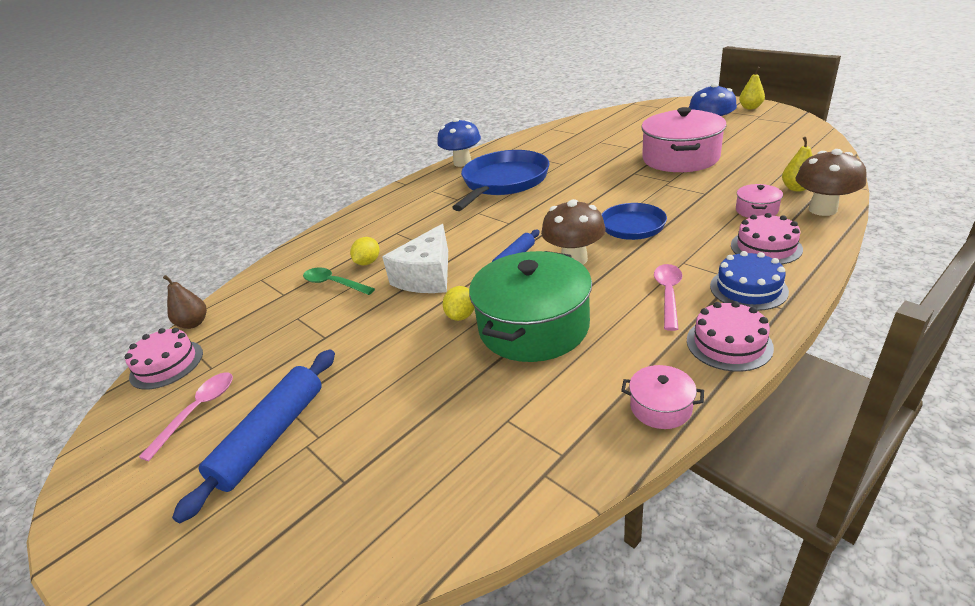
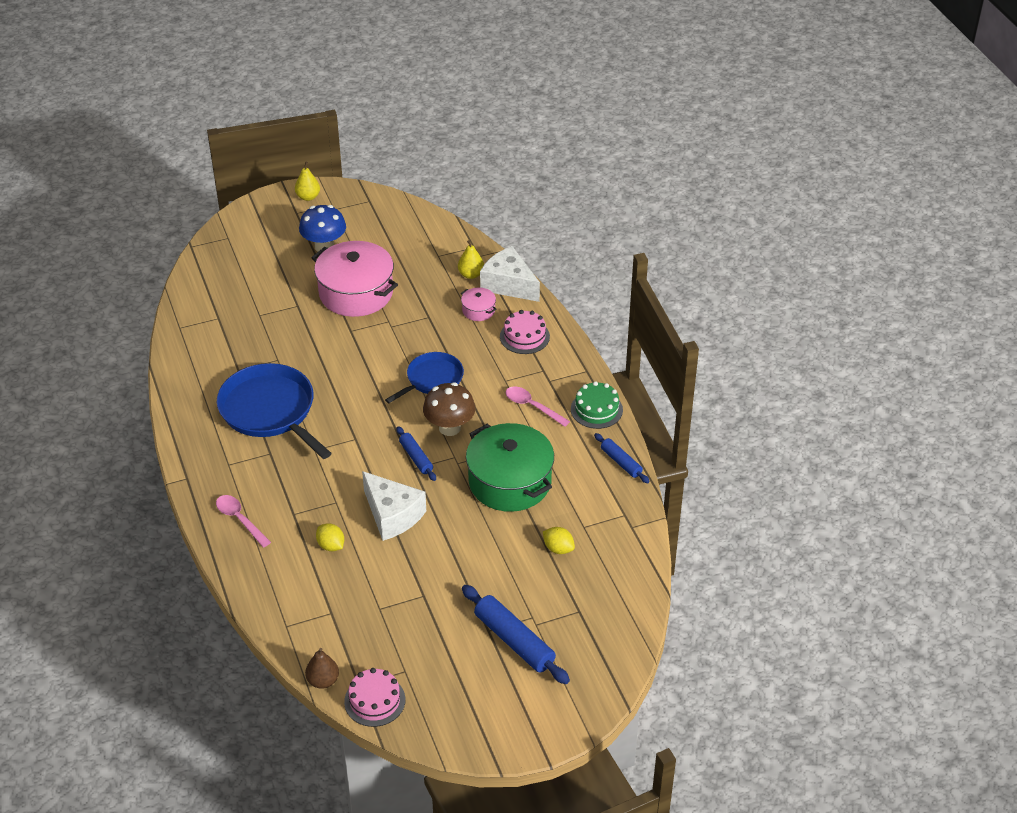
camera: 70 degrees left, 10 degrees up
pink spoon [139,372,233,461] -> pink spoon moved to [216,495,271,548]
green spoon [303,268,375,295] -> none
blue mushroom [437,118,481,167] -> none
yellow lemon [443,286,475,321] -> yellow lemon moved to [543,527,575,554]
pink pot [621,365,704,429] -> blue rolling pin [594,433,650,483]
pink cake [687,301,774,372] -> green cake [571,381,623,429]
blue cake [710,251,789,311] -> none
brown mushroom [795,149,867,216] -> white cheese [480,246,540,302]

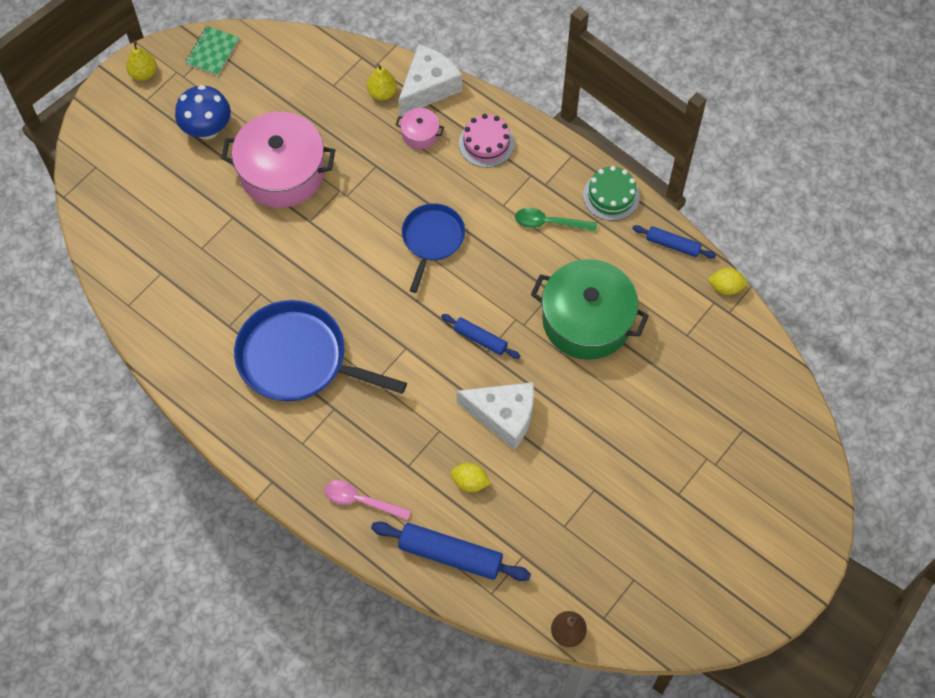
camera: 30 degrees left, 20 degrees up
pink cake [344,668,405,727] -> none
brown mushroom [423,382,475,436] -> none
blue rolling pin [462,585,570,684] -> blue rolling pin moved to [371,522,531,581]
white cheese [480,246,540,302] -> white cheese turned 120 degrees clockwise [398,44,462,116]
pink spoon [506,387,570,427] -> green spoon [515,208,597,231]
yellow lemon [543,527,575,554] -> yellow lemon moved to [708,268,747,295]
none -> green notebook [185,26,239,76]

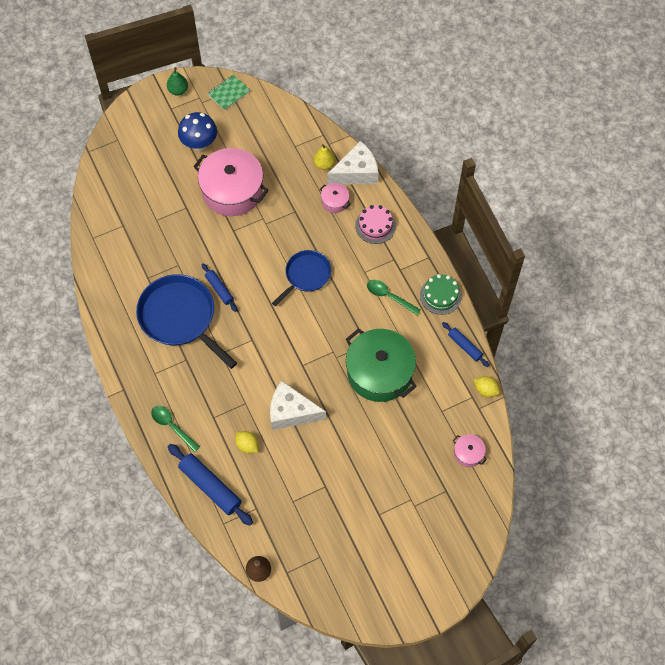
camera: 25 degrees right, 0 degrees up
yellow pear [126,41,157,81] -> green pear [167,67,188,96]
pink spoon [324,480,411,520] -> green spoon [151,406,200,452]
blue rolling pin [441,314,520,359] -> blue rolling pin moved to [202,263,237,312]
white cheese [457,382,534,450] -> white cheese turned 150 degrees clockwise [270,381,326,430]
none -> pink pot [453,434,487,467]

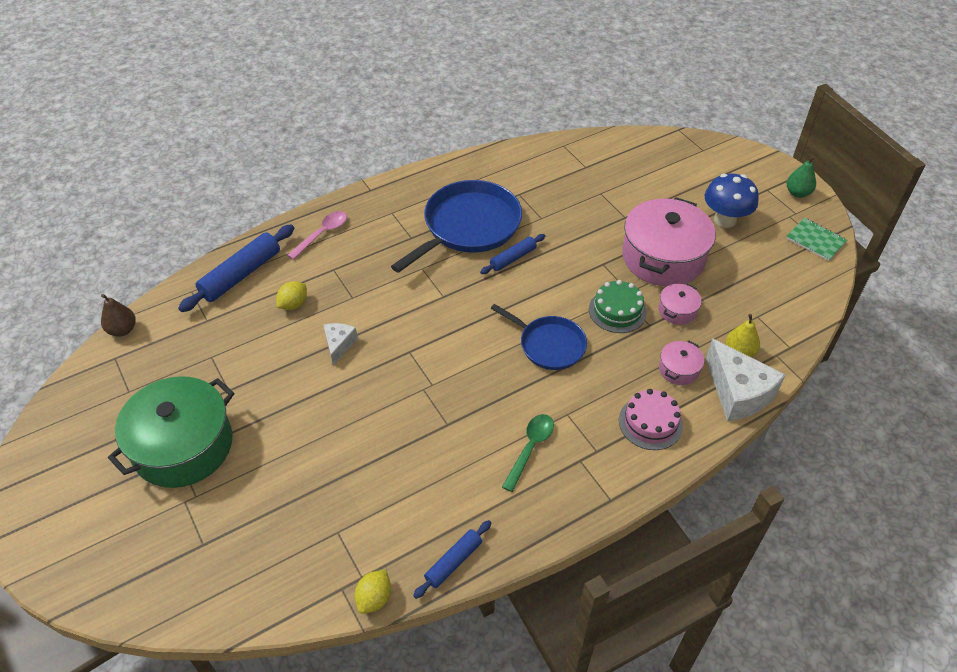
camera: 85 degrees right, 15 degrees down
green spoon [151,406,200,452] -> pink spoon [287,211,347,260]
white cheese [270,381,326,430] -> white cheese [323,323,358,366], size x0.54
green pot [346,328,417,402] -> green pot moved to [108,376,234,488]
green cake [420,274,462,315] -> green cake moved to [589,280,647,333]
pink pot [453,434,487,467] -> pink pot moved to [659,284,702,325]

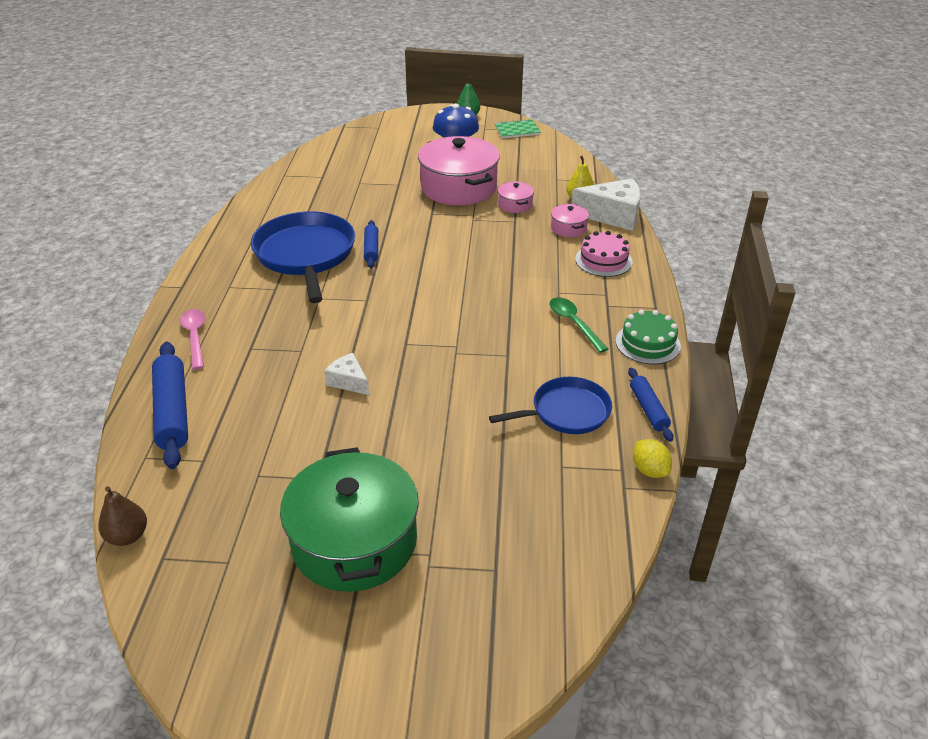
camera: 55 degrees left, 10 degrees down
yellow lemon [277,281,307,310] -> none
blue pan [491,304,587,370] -> blue pan moved to [489,377,612,434]
green cake [589,280,647,333] -> green cake moved to [616,310,681,364]

